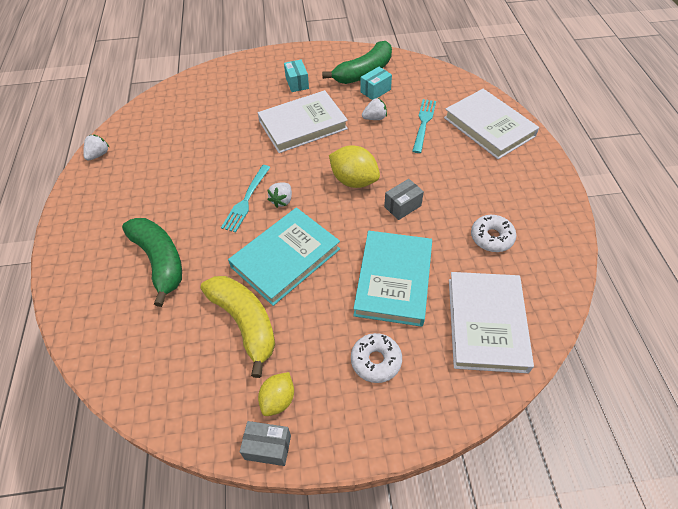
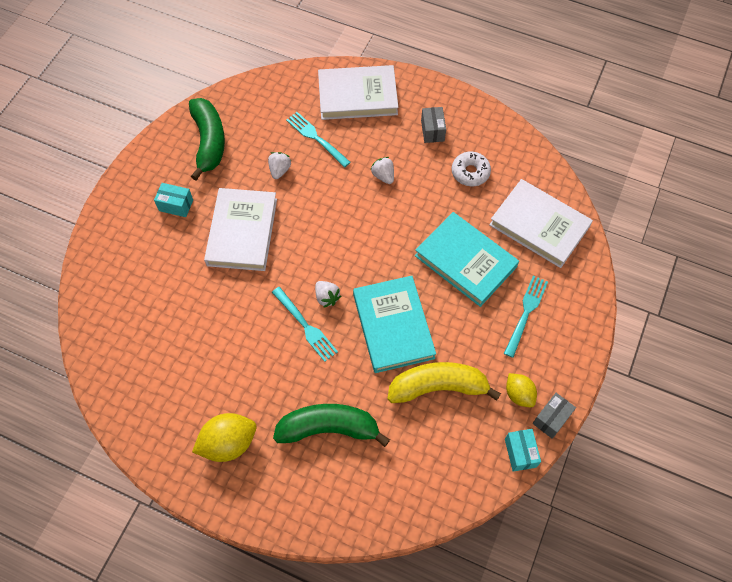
camera: 60 degrees left, 10 degrees up
white strawberry [83,135,109,161] -> white strawberry moved to [370,157,394,184]
yellow lemon [329,145,380,188] -> yellow lemon moved to [192,413,256,462]
white donut [351,333,402,383] -> turquoise fork [504,276,548,358]
turquoise box [360,67,392,100] -> turquoise box moved to [505,429,541,472]
grey box [384,179,424,220] -> grey box moved to [421,107,446,143]

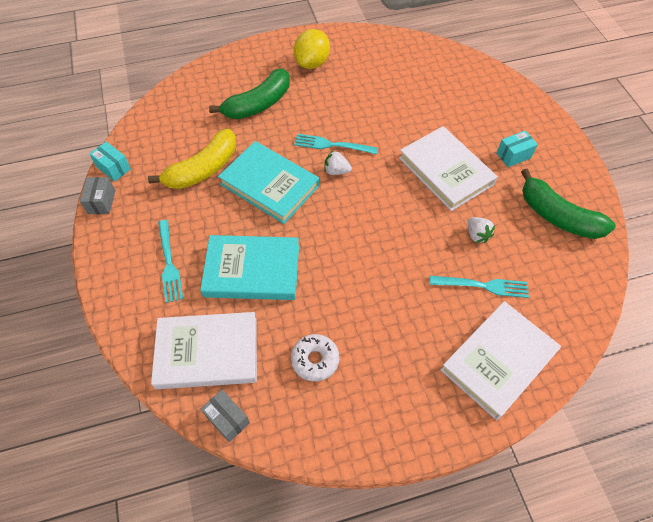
camera: 140 degrees right, 5 degrees down
white strawberry [370,157,394,184] -> none
grey box [421,107,446,143] -> grey box moved to [201,390,250,442]
yellow lemon [506,373,537,407] -> none

